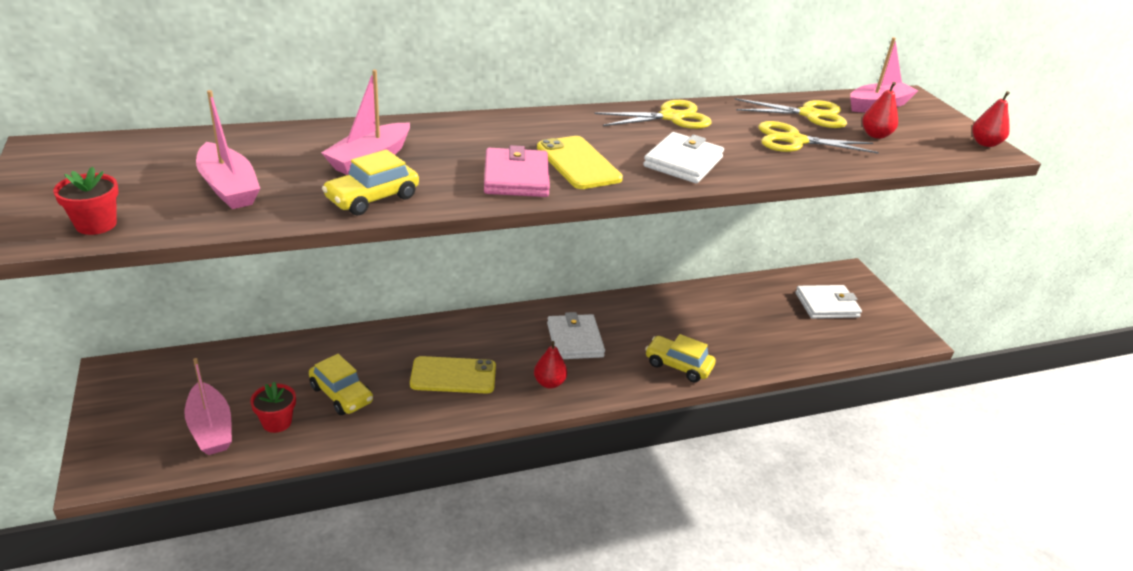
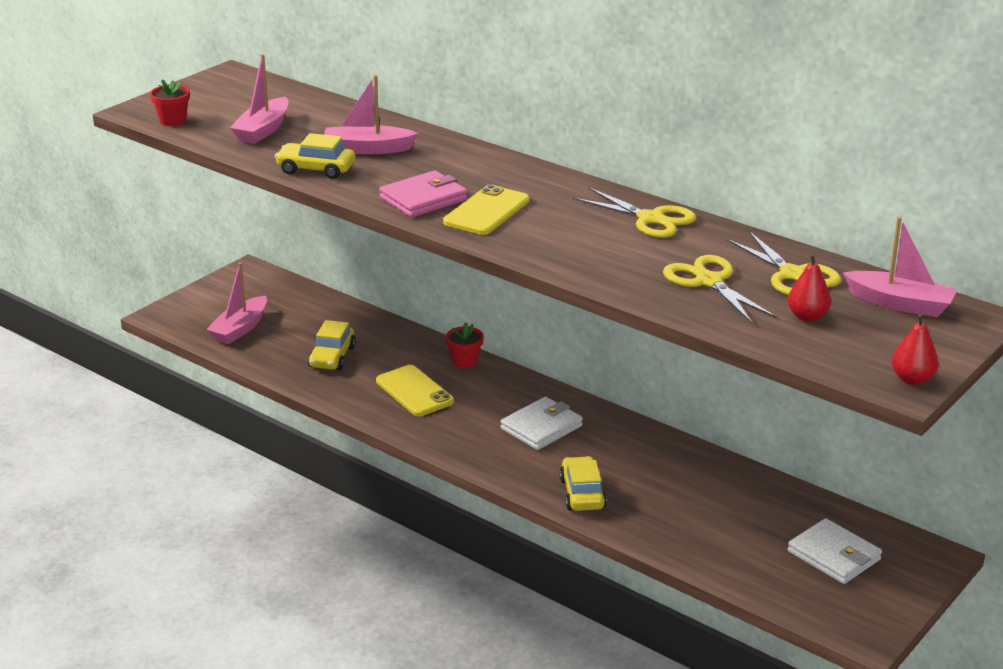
camera: 60 degrees right, 5 degrees down
red flower pot [250,382,296,433] -> red flower pot moved to [446,322,484,368]
red pear [534,341,567,389] -> none
white wallet [643,132,724,183] -> none

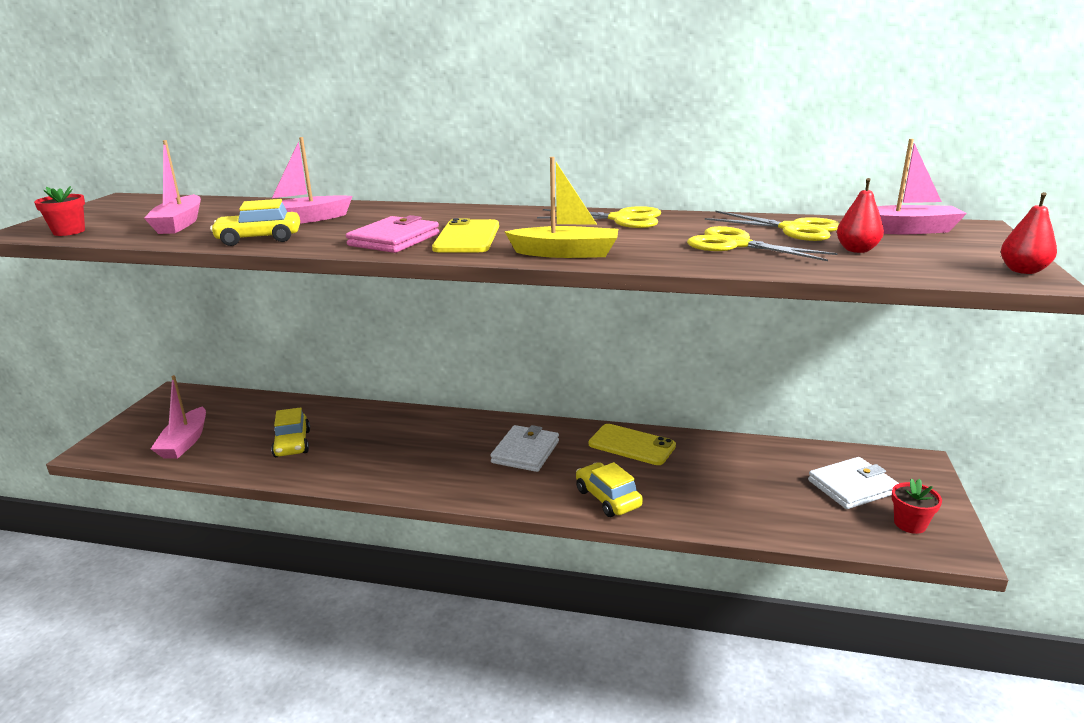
camera: 25 degrees left, 5 degrees down
yellow phone [376,365,454,416] -> yellow phone moved to [589,424,676,465]
red flower pot [446,322,484,368] -> red flower pot moved to [891,478,942,534]
white wallet [788,518,882,584] -> white wallet turned 45 degrees counterclockwise [808,457,899,509]
none -> yellow boat [505,157,618,258]

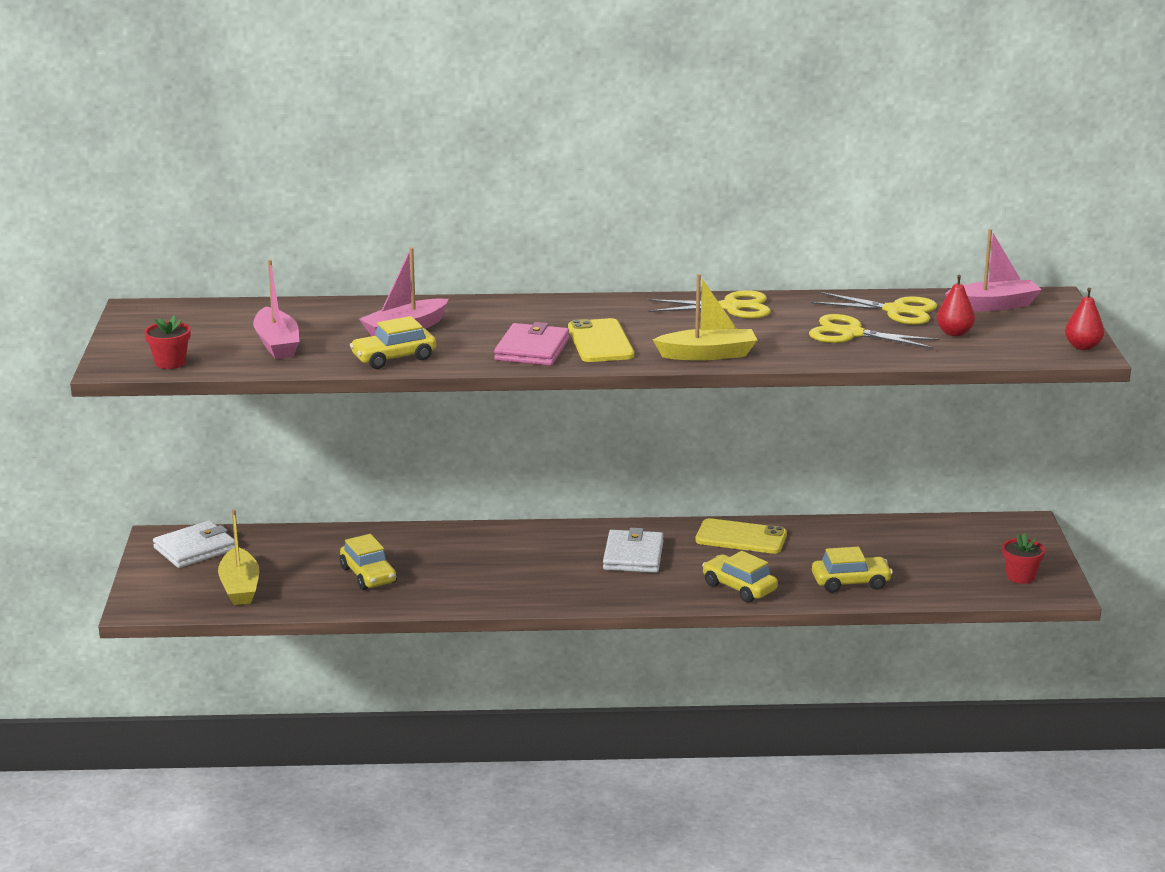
camera: 15 degrees left, 0 degrees up
pink boat [151,375,206,459] -> yellow boat [218,510,259,605]
white wallet [808,457,899,509] -> white wallet moved to [153,520,235,568]
none -> yellow car [812,547,893,593]

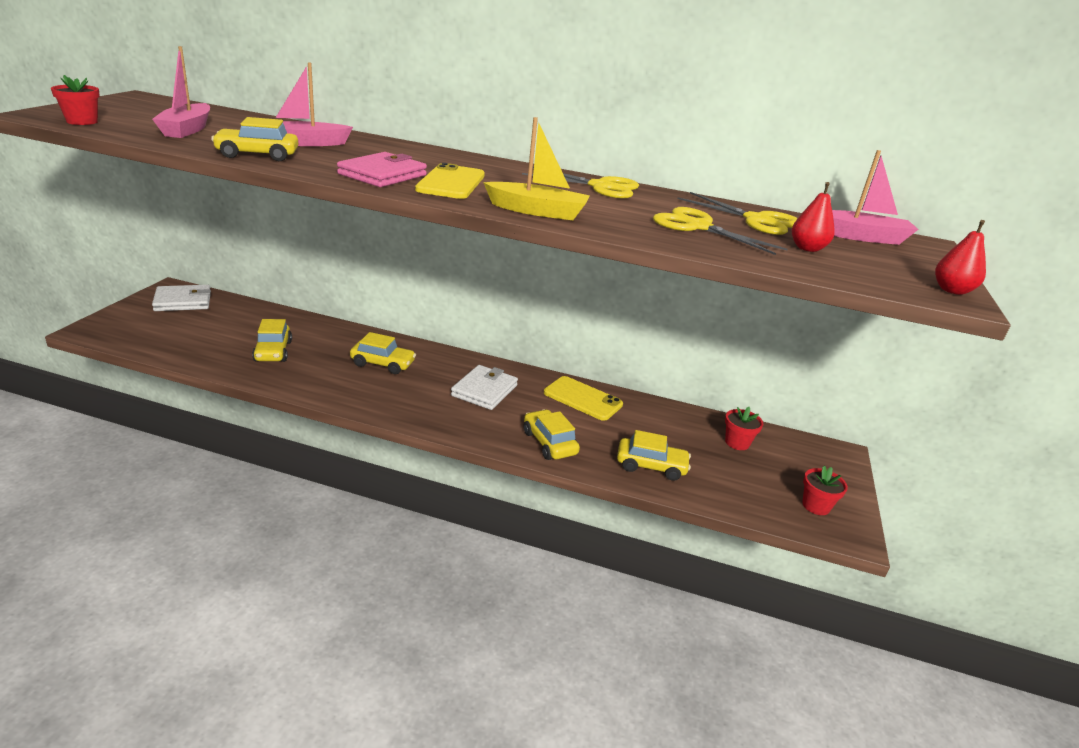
camera: 15 degrees right, 5 degrees up
yellow boat [218,510,259,605] -> none
none -> yellow car [350,332,416,374]
none -> red flower pot [725,407,763,450]

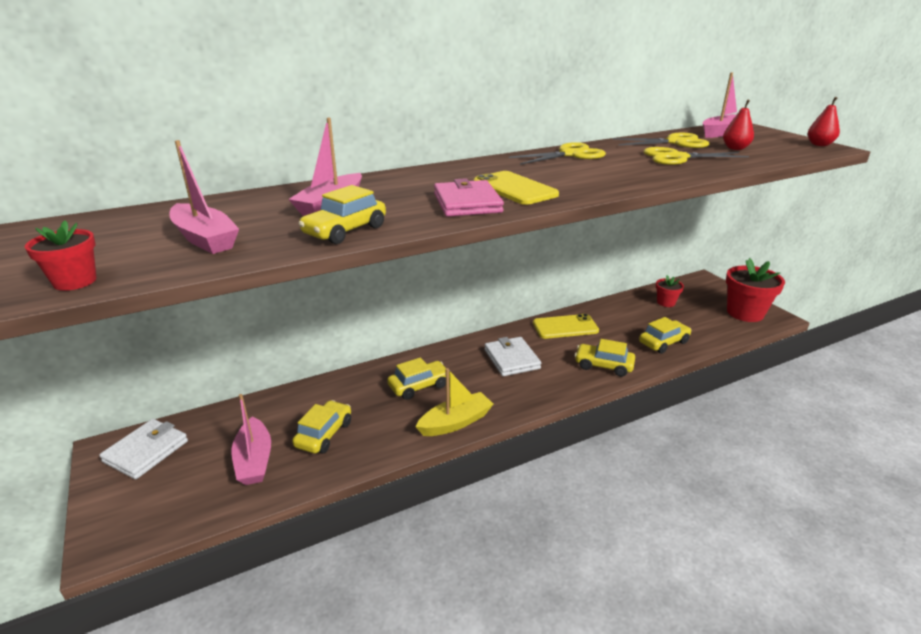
camera: 40 degrees left, 0 degrees up
yellow car [252,319,292,362] -> yellow car turned 105 degrees counterclockwise [292,400,351,454]
yellow boat [483,117,590,220] -> yellow boat moved to [415,368,493,436]
red flower pot [802,466,848,515] -> red flower pot [726,258,785,322], size x1.89
none -> pink boat [232,394,271,485]

